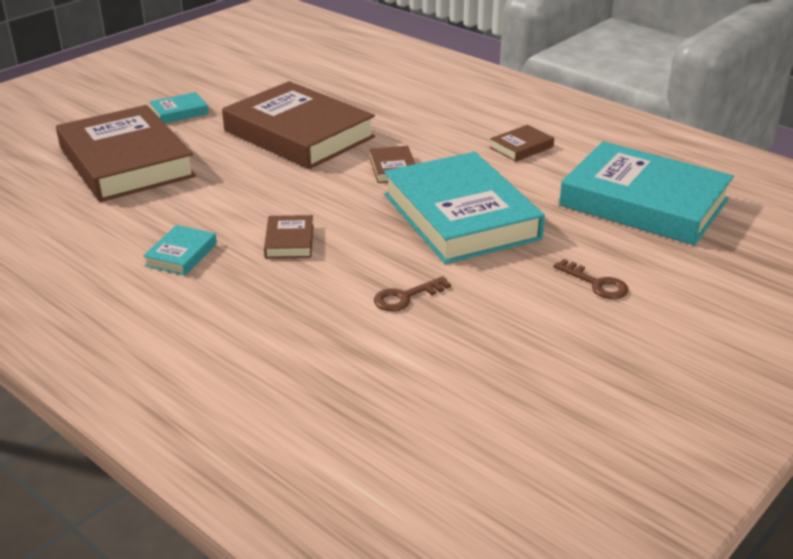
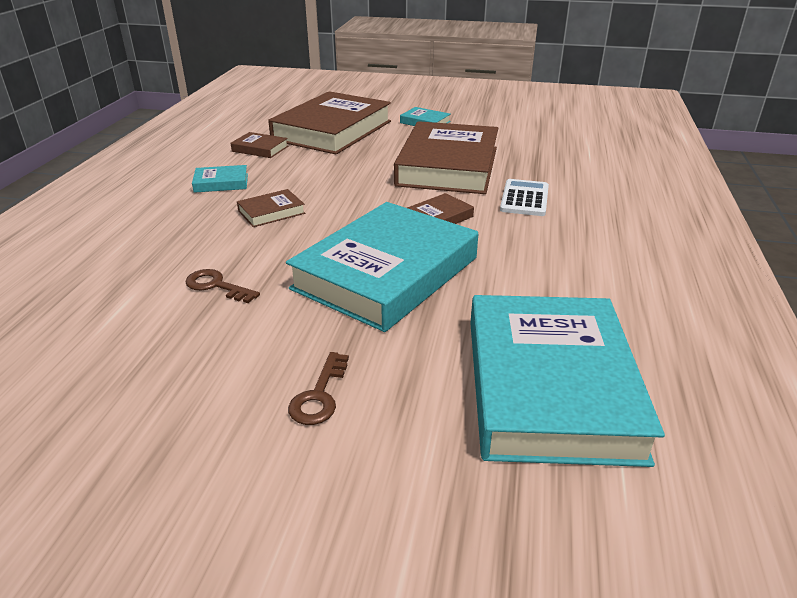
camera: 60 degrees right, 0 degrees up
brown book [489,125,554,162] -> brown book moved to [231,132,288,158]
none -> white calculator [500,179,549,216]

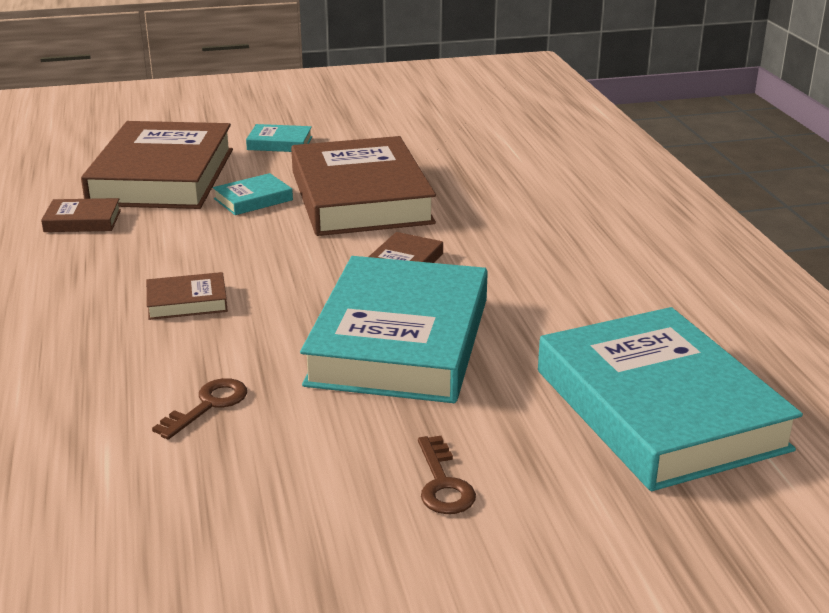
camera: 25 degrees left, 5 degrees down
brown key [185,269,260,303] -> brown key turned 120 degrees clockwise [152,378,247,440]
turquoise book [192,165,248,193] -> turquoise book moved to [213,173,293,215]
brown book [237,189,305,227] -> brown book turned 45 degrees clockwise [146,272,228,320]
white calculator [500,179,549,216] -> none

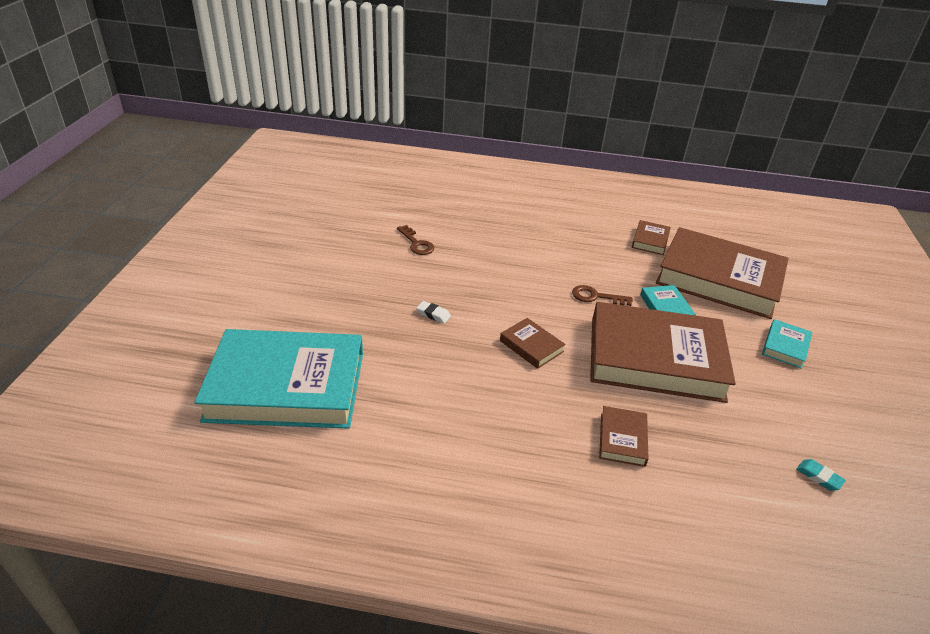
camera: 110 degrees right, 10 degrees up
brown book [146,272,228,320] -> brown book moved to [599,406,649,467]
turquoise book [300,256,488,403] -> white eraser [416,301,451,323]
brown key [418,436,476,514] -> brown key moved to [572,285,633,306]
none -> turquoise eraser [796,459,846,491]

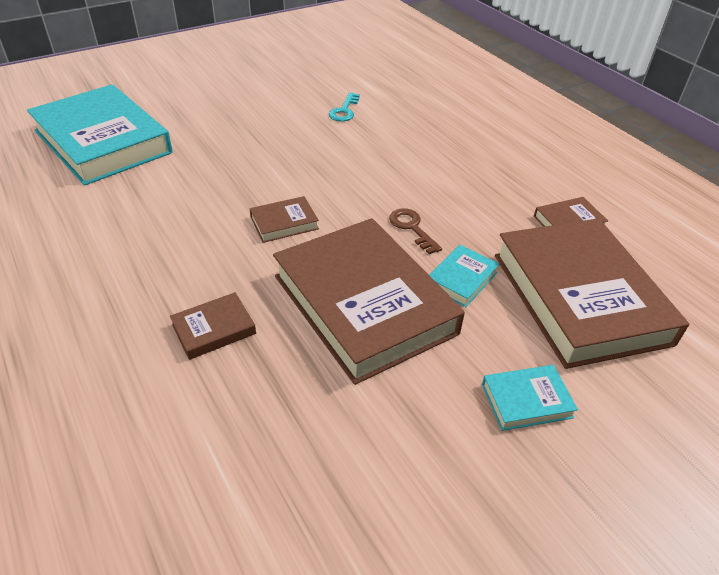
camera: 50 degrees right, 5 degrees up
brown key [397,225,434,255] -> turquoise key [329,92,360,122]
white eraser [416,301,451,323] -> none
brown book [500,318,566,369] -> brown book turned 60 degrees clockwise [250,196,319,243]
turquoise eraser [796,459,846,491] -> none

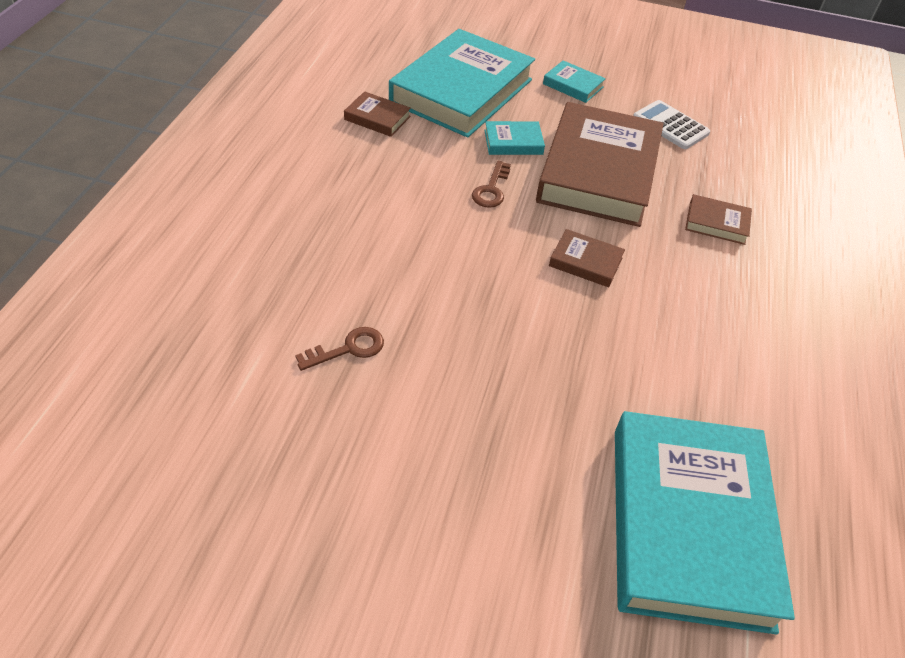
camera: 135 degrees left, 5 degrees up
turquoise key [329,92,360,122] -> brown key [295,327,384,371]
brown book [495,218,689,369] -> turquoise book [389,29,535,138]
none -> white calculator [633,100,710,149]

